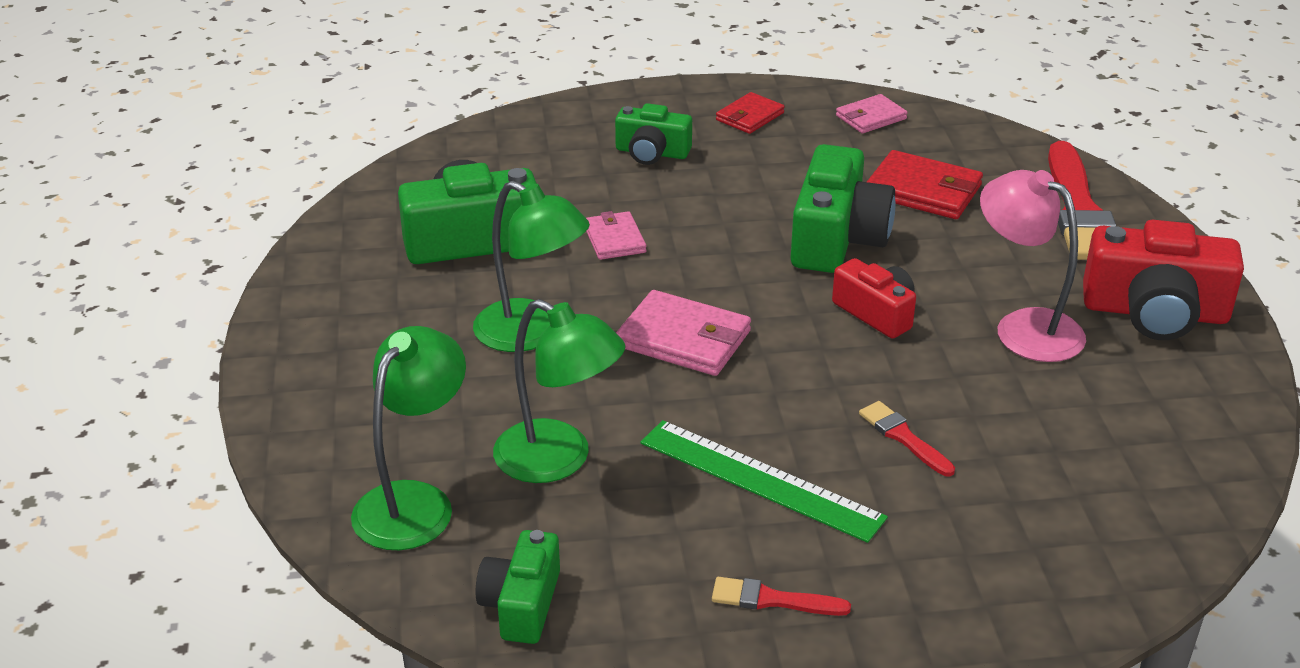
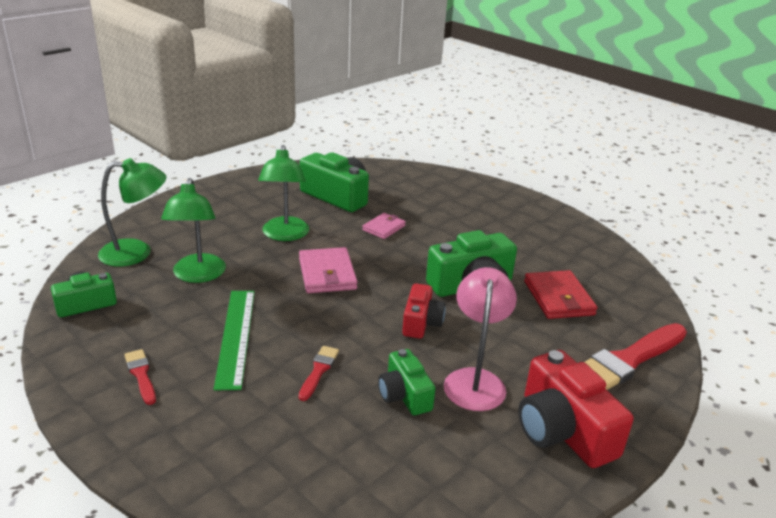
camera: 50 degrees right, 5 degrees down
green camera [615,103,692,165] -> green camera moved to [378,349,435,415]
red wallet [716,92,785,134] -> none
pink wallet [836,94,908,134] -> none

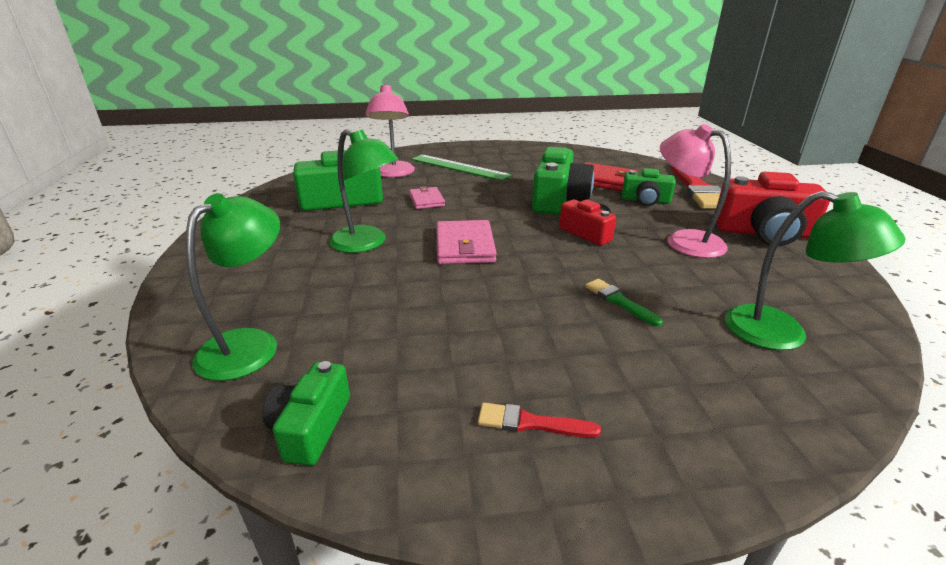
camera: 50 degrees left, 0 degrees up
green lamp [161,178,226,283] -> green lamp moved to [725,191,905,350]
green ruler [214,291,255,391] -> green ruler moved to [411,154,512,181]
red brush [298,346,339,401] -> green brush [585,279,663,327]
pink wallet [299,247,358,293] -> pink wallet turned 60 degrees clockwise [436,220,497,264]
green camera [378,349,435,415] -> green camera moved to [622,168,676,206]
none -> pink lamp [365,84,415,177]

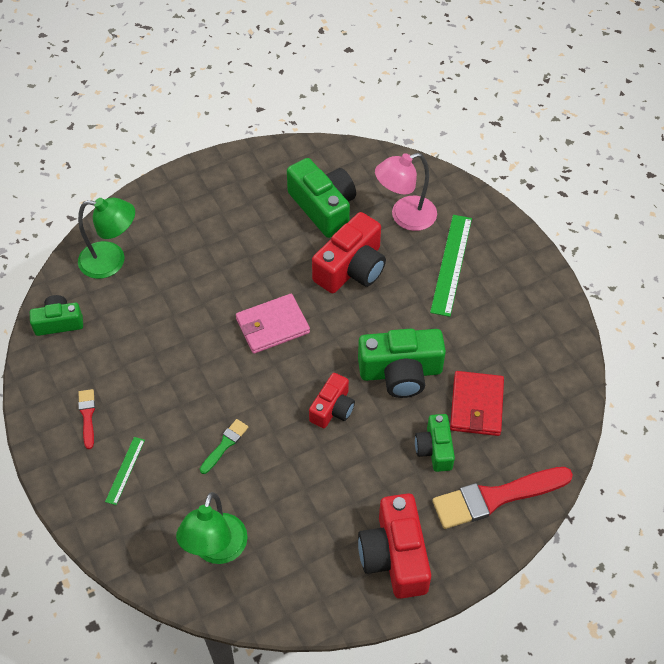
camera: 70 degrees right, 25 degrees up
green lamp [329,129,398,253] -> none
pink wallet [409,186,445,209] -> red camera [312,212,386,293]
pink lamp [660,124,731,258] -> none
none -> green ruler [105,437,145,505]

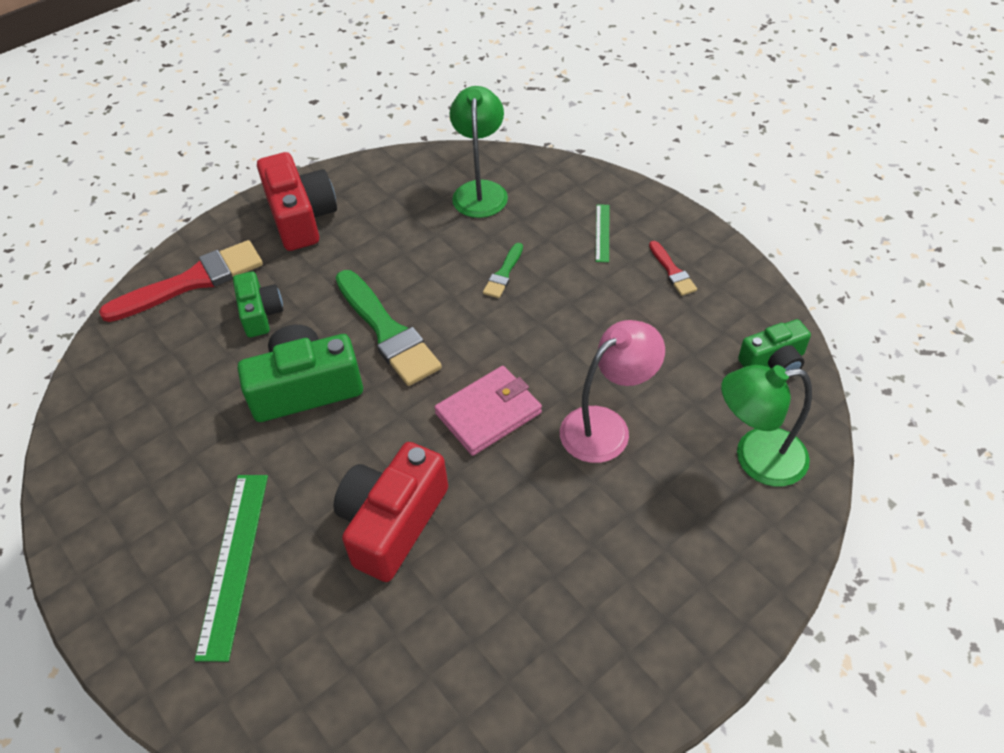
camera: 170 degrees right, 5 degrees down
green camera [287,158,356,238] -> none
red camera [309,373,355,428] -> green brush [336,270,442,386]
pink lamp [375,153,437,231] -> pink lamp moved to [560,320,665,463]
red wallet [450,371,504,436] -> none

